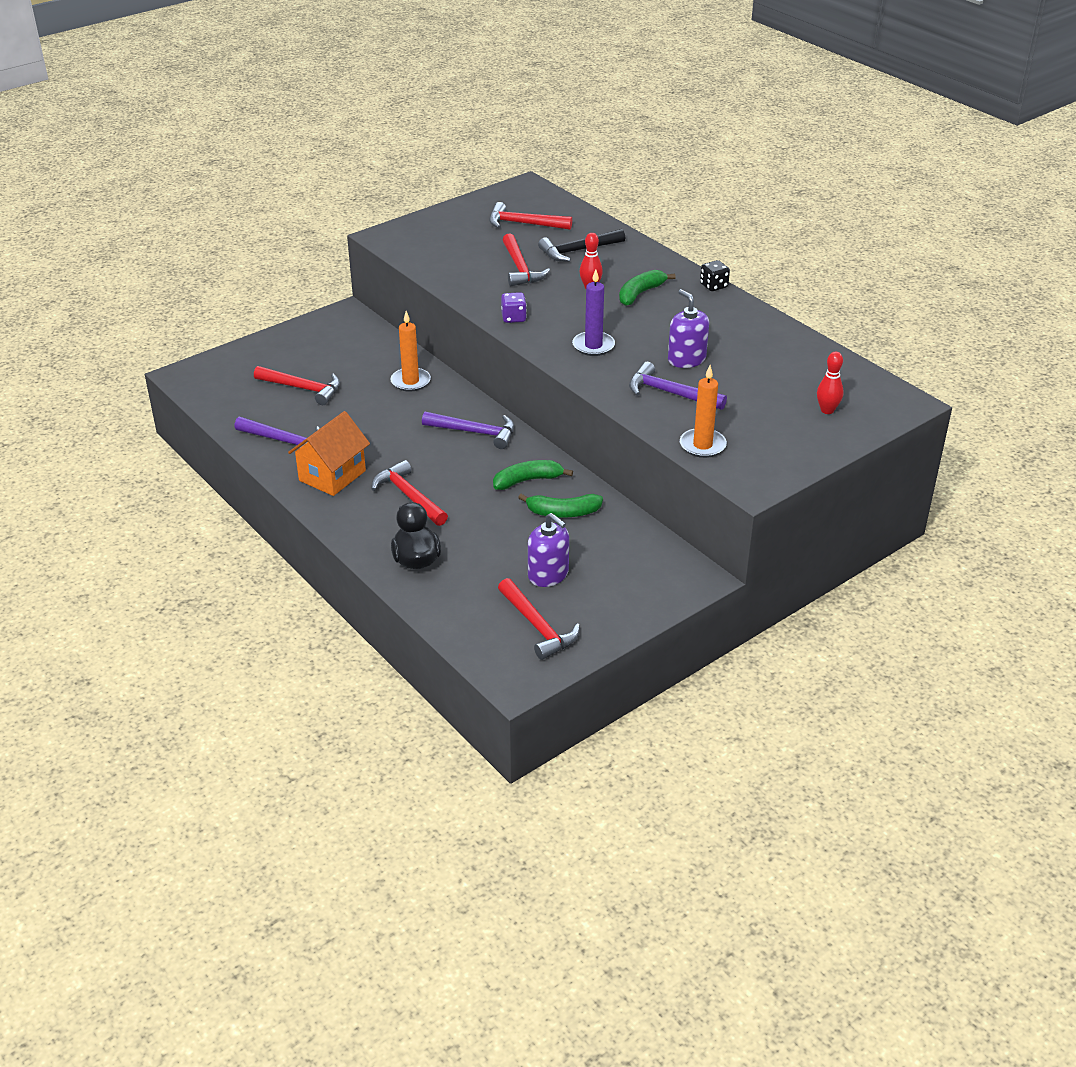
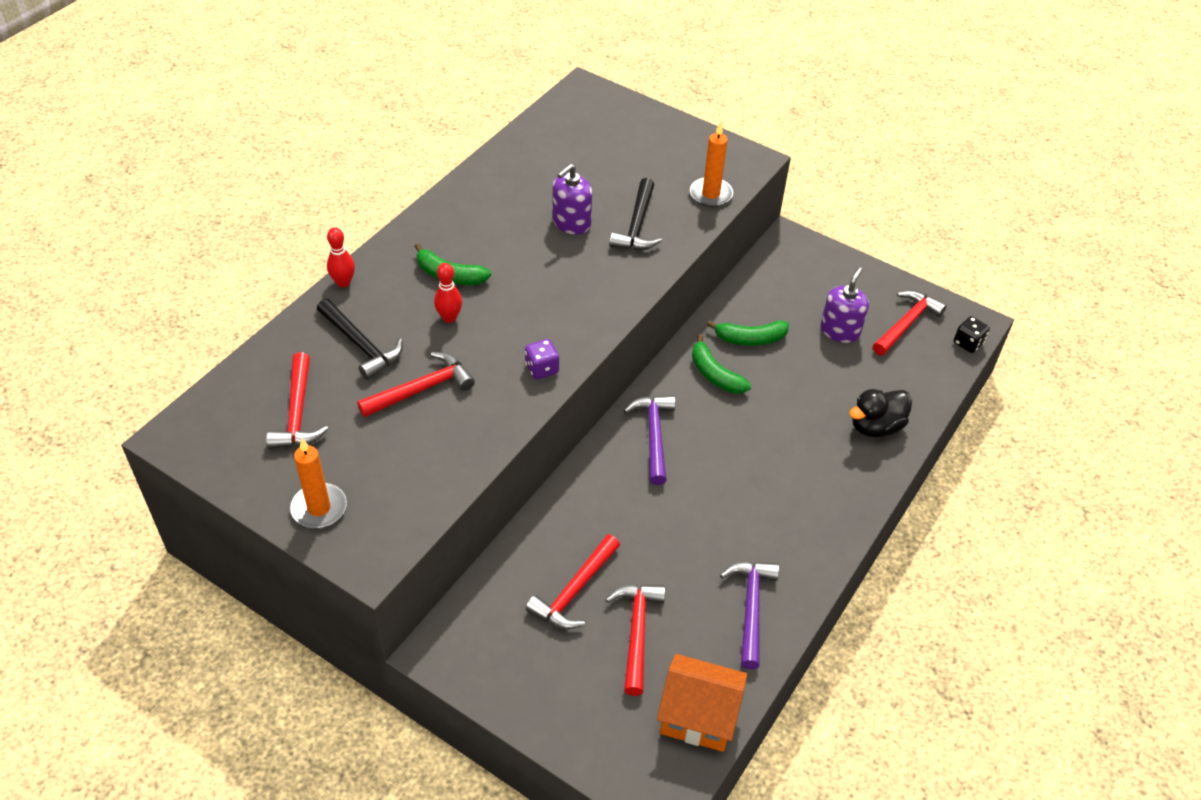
camera: 110 degrees left, 10 degrees up
orange house [288,411,370,496] -> orange house moved to [657,654,747,752]
red hammer [371,460,448,526] -> red hammer moved to [525,534,620,629]
orange candle [390,311,431,392] -> orange candle moved to [290,438,347,528]
green banana [518,494,603,518] -> green banana turned 105 degrees clockwise [707,320,789,346]
purple candle [572,269,615,356] -> none
purple hammer [629,362,727,410] -> black hammer [609,178,662,250]
black dice [700,260,730,291] -> black dice moved to [954,316,990,353]
red bowling pin [817,352,844,414] -> red bowling pin moved to [327,227,355,287]

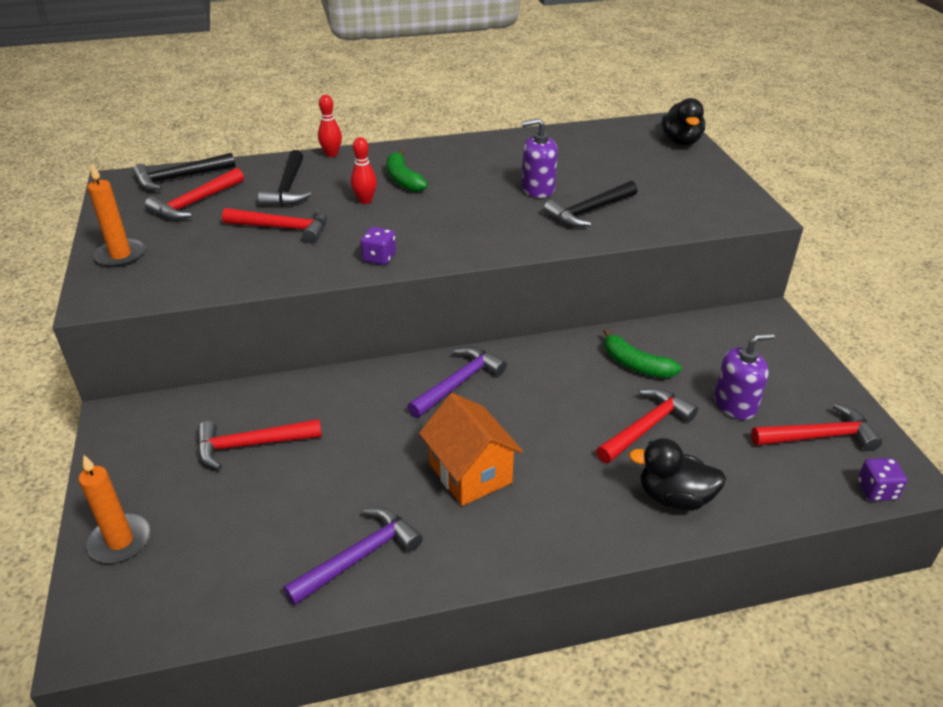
camera: 45 degrees right, 10 degrees down
red hammer [606,585,665,696] -> red hammer moved to [596,388,698,463]
orange house [657,654,747,752] -> orange house moved to [419,393,523,506]
orange candle [690,122,733,207] -> orange candle moved to [79,455,151,563]
green banana [692,334,751,394] -> none
black dice [954,316,990,353] -> purple dice [857,458,907,501]
none -> black hammer [133,153,235,190]
none -> black duck [661,98,705,146]

